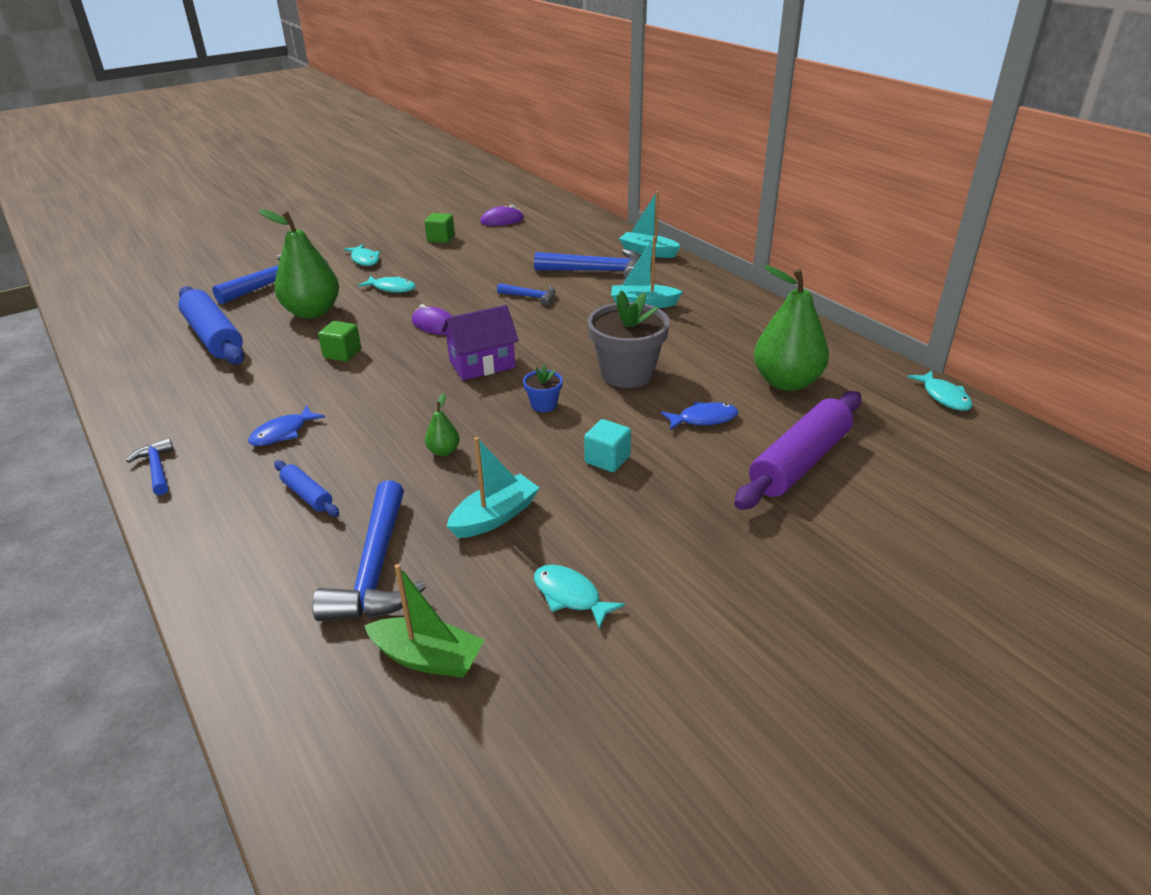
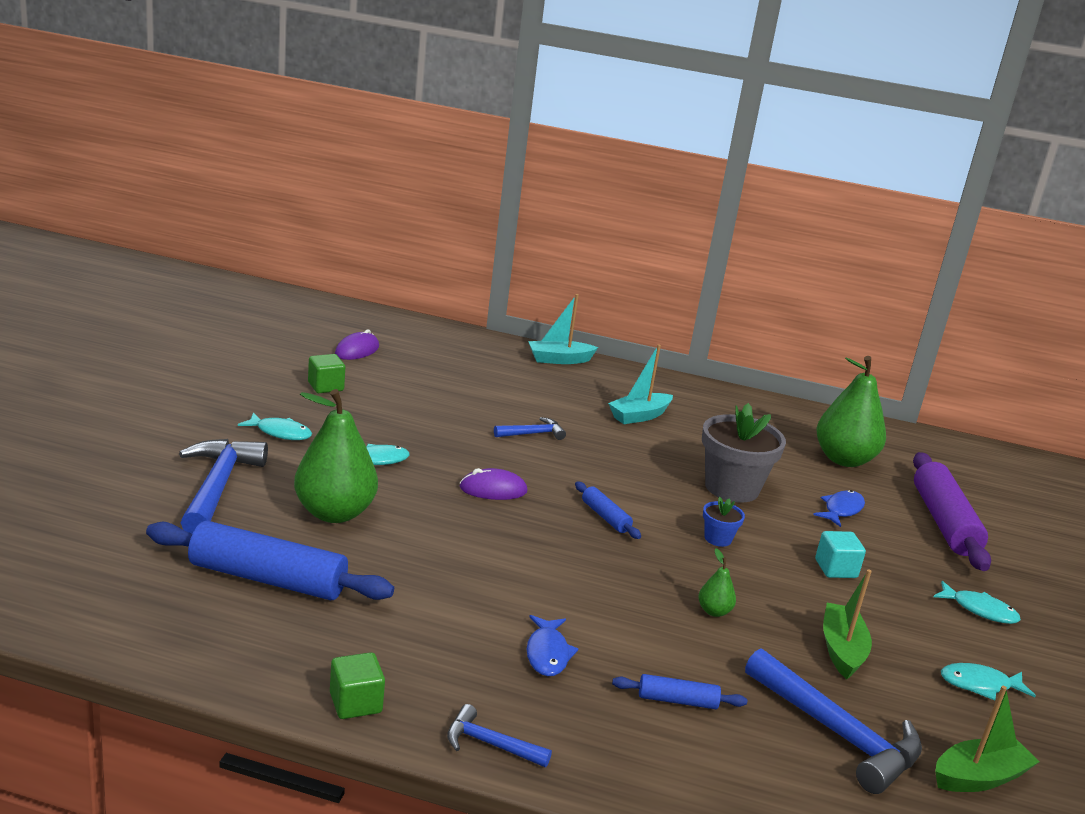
camera: 45 degrees left, 10 degrees down
green cube [318,321,361,362] -> green cube moved to [330,652,385,719]
purple house [441,305,519,380] -> blue rolling pin [575,481,641,539]
turquoise boat [447,437,540,538] -> green boat [823,570,872,679]
blue hammer [534,249,640,280] -> none
turquoise fish [907,370,973,411] -> turquoise fish moved to [934,581,1021,624]

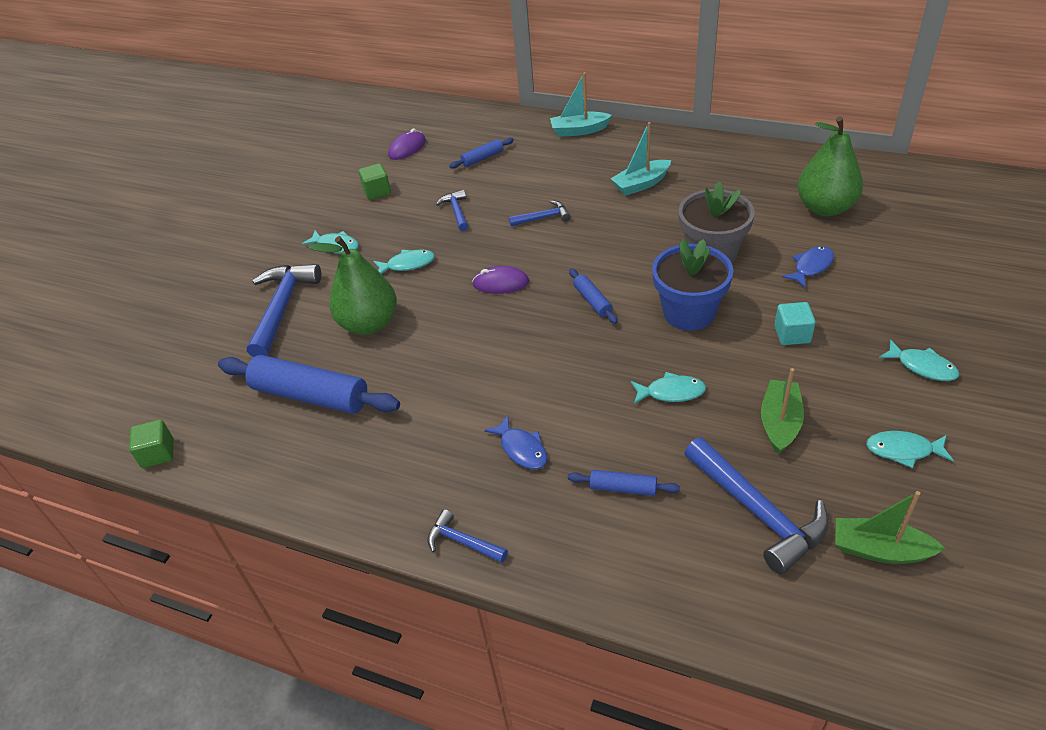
camera: 15 degrees right, 20 degrees up
green cube [330,652,385,719] -> green cube moved to [129,420,174,468]
blue fish [527,615,578,676] -> blue fish turned 45 degrees counterclockwise [484,415,547,469]
green pear [698,548,736,617] -> turquoise fish [631,372,706,404]
blue flower pot [703,497,745,547] -> blue flower pot [652,239,733,331], size x2.14
purple rolling pin [913,452,991,571] -> none
green boat [935,686,1040,792] -> green boat turned 150 degrees counterclockwise [836,491,945,564]
none -> blue hammer [436,190,468,231]
none -> blue rolling pin [449,138,514,169]

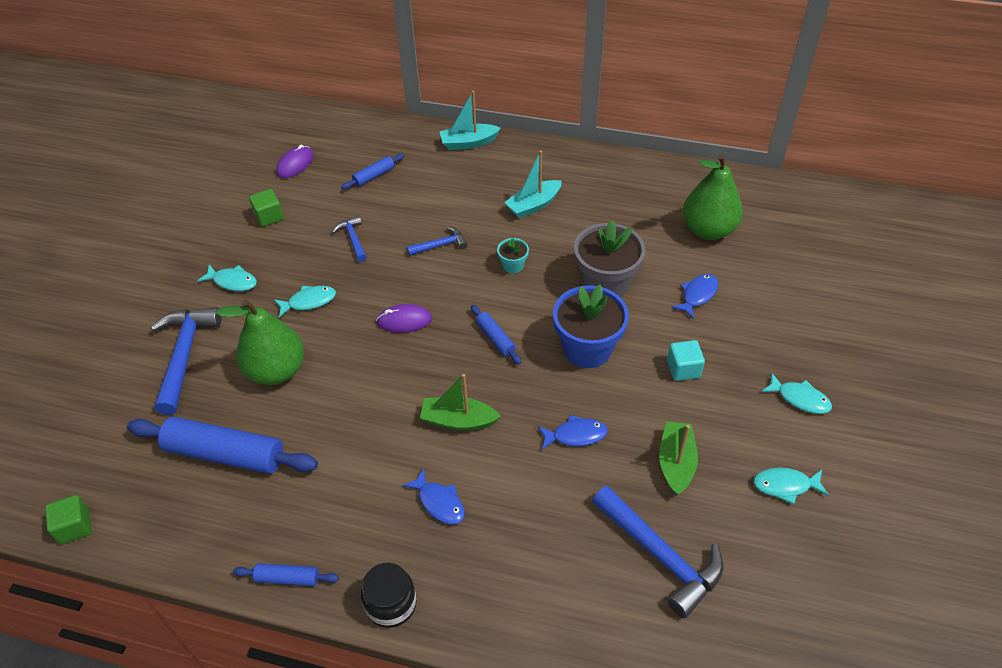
camera: 10 degrees left, 5 degrees up
blue hammer [427,509,508,563] -> black jar [361,563,417,628]
blue rolling pin [568,470,680,496] -> blue rolling pin moved to [233,563,339,586]
turquoise fish [631,372,706,404] -> blue fish [538,415,608,450]
green boat [836,491,945,564] -> green boat moved to [420,374,501,431]
none -> turquoise flower pot [497,238,529,273]

